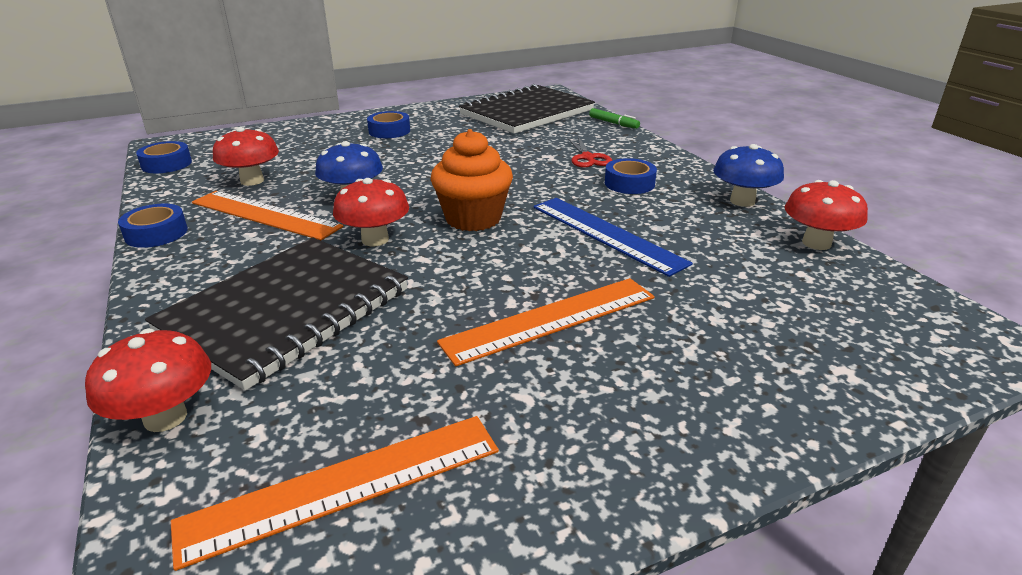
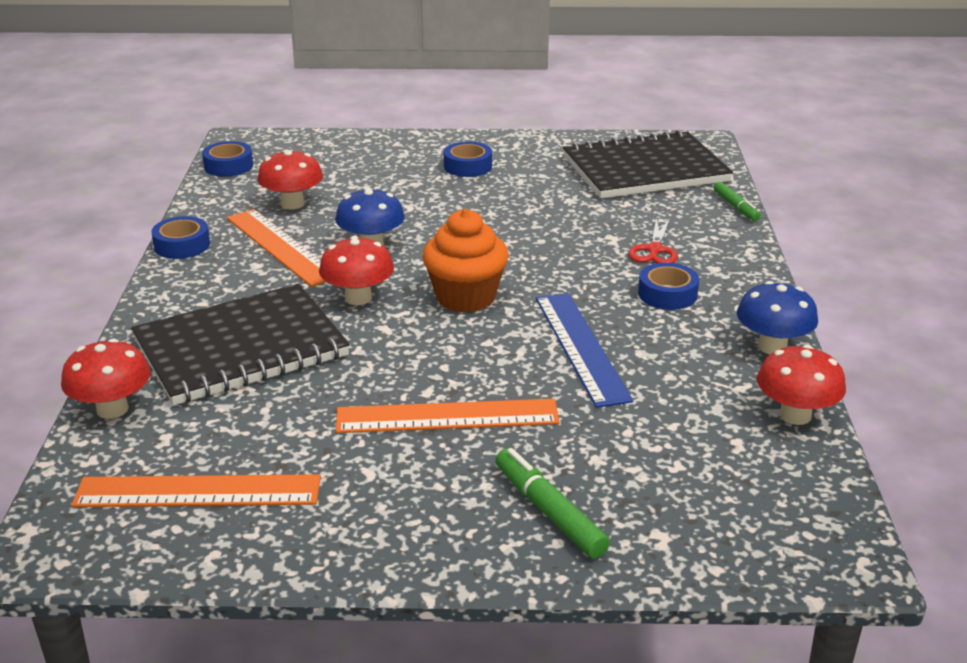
camera: 25 degrees right, 0 degrees up
none -> green marker [495,448,610,559]

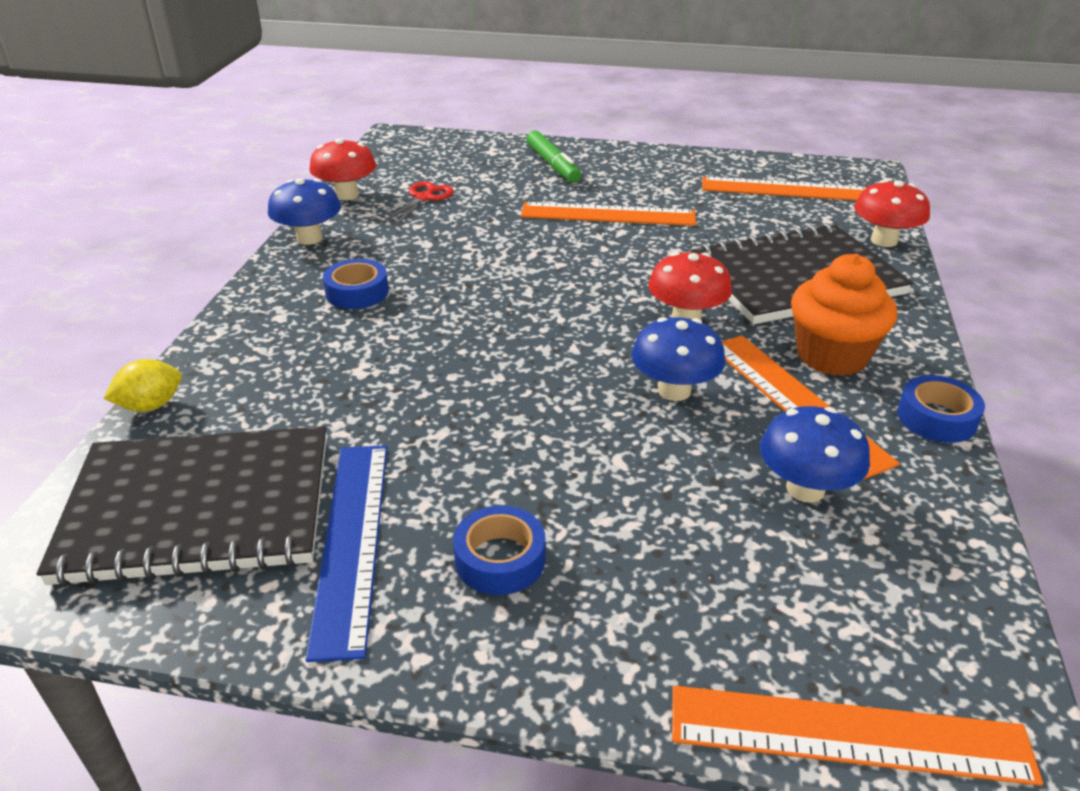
camera: 170 degrees left, 5 degrees up
blue tape [202,141,253,177] -> none
red mushroom [257,149,323,209] -> blue mushroom [760,406,870,503]
orange cupcake [422,209,509,313] -> orange cupcake moved to [791,254,897,376]
blue ruler [536,293,633,408] -> blue ruler moved to [305,445,387,662]
red scissors [628,217,678,263] -> red scissors moved to [384,181,454,225]
green marker [714,182,761,221] -> yellow lemon [104,359,182,412]
none -> orange ruler [672,685,1043,786]

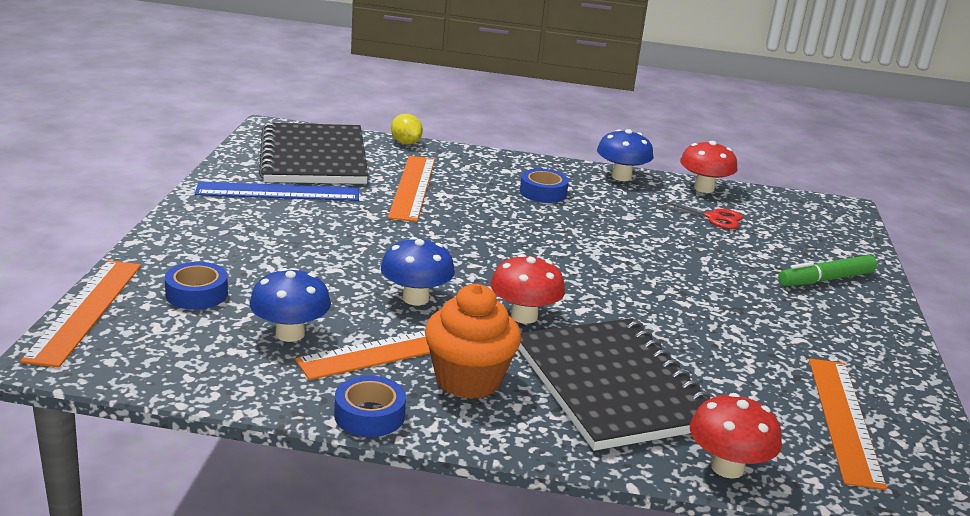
camera: 85 degrees right, 10 degrees down
blue tape [453,505,546,595] -> blue tape moved to [165,262,228,310]
orange ruler [521,202,696,226] -> orange ruler moved to [388,156,435,222]

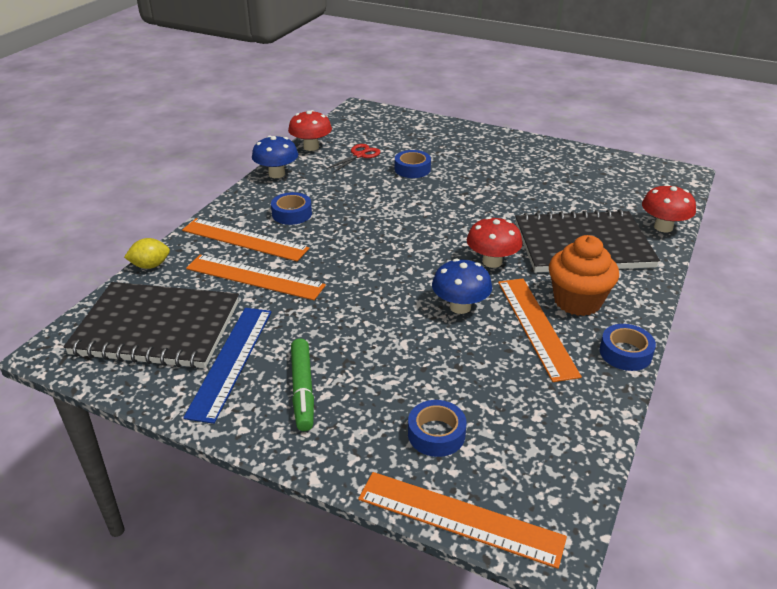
camera: 70 degrees left, 10 degrees up
blue mushroom [249,268,331,342] -> none
green marker [778,255,877,286] -> green marker moved to [291,338,314,431]
orange ruler [809,359,887,490] -> orange ruler moved to [182,218,309,261]
none -> blue tape [395,150,431,178]

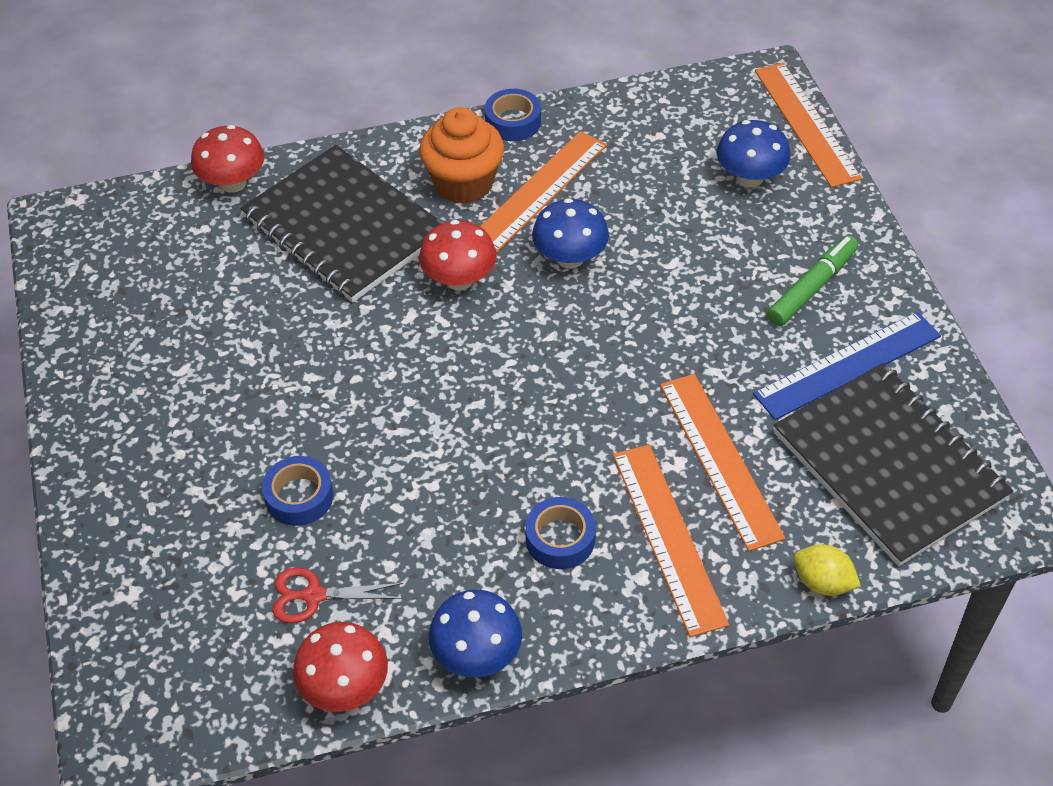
camera: 130 degrees left, 15 degrees up
blue tape [408,400,467,457] -> blue mushroom [717,120,791,188]

